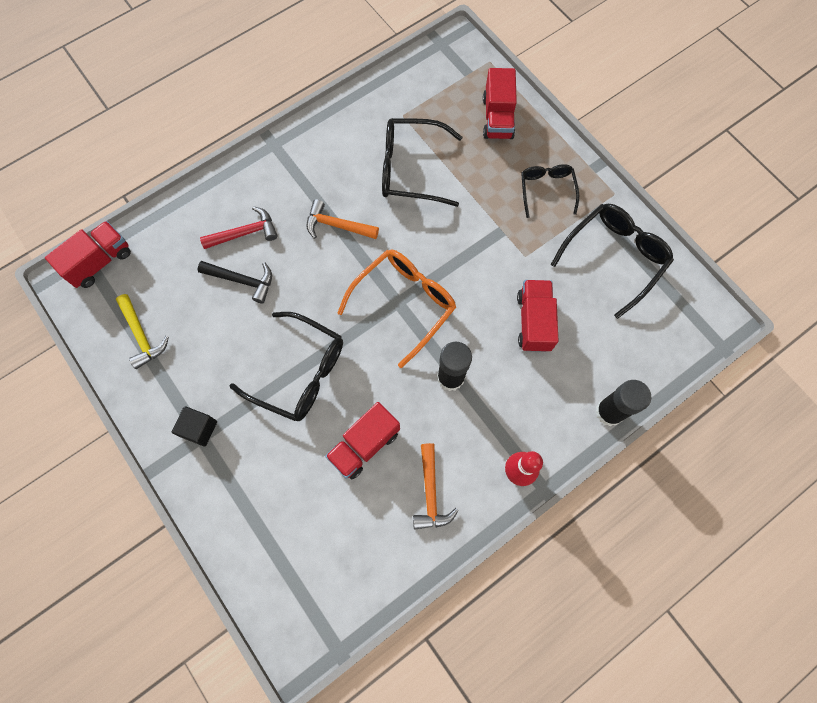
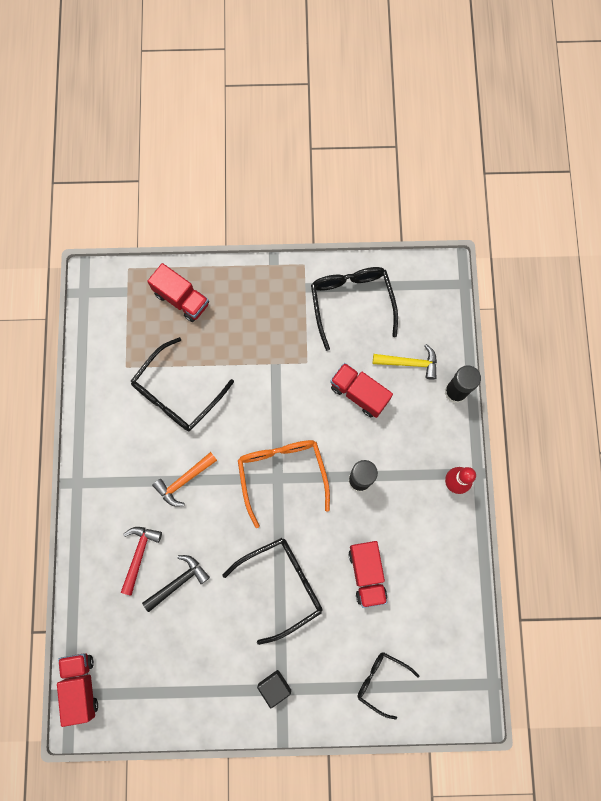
camera: 55 degrees left, 5 degrees up
yellow hammer [116,294,169,369] -> yellow hammer moved to [373,344,437,380]
orange hammer [413,443,459,529] -> none
black glasses [521,164,579,218] -> black glasses moved to [357,652,420,720]

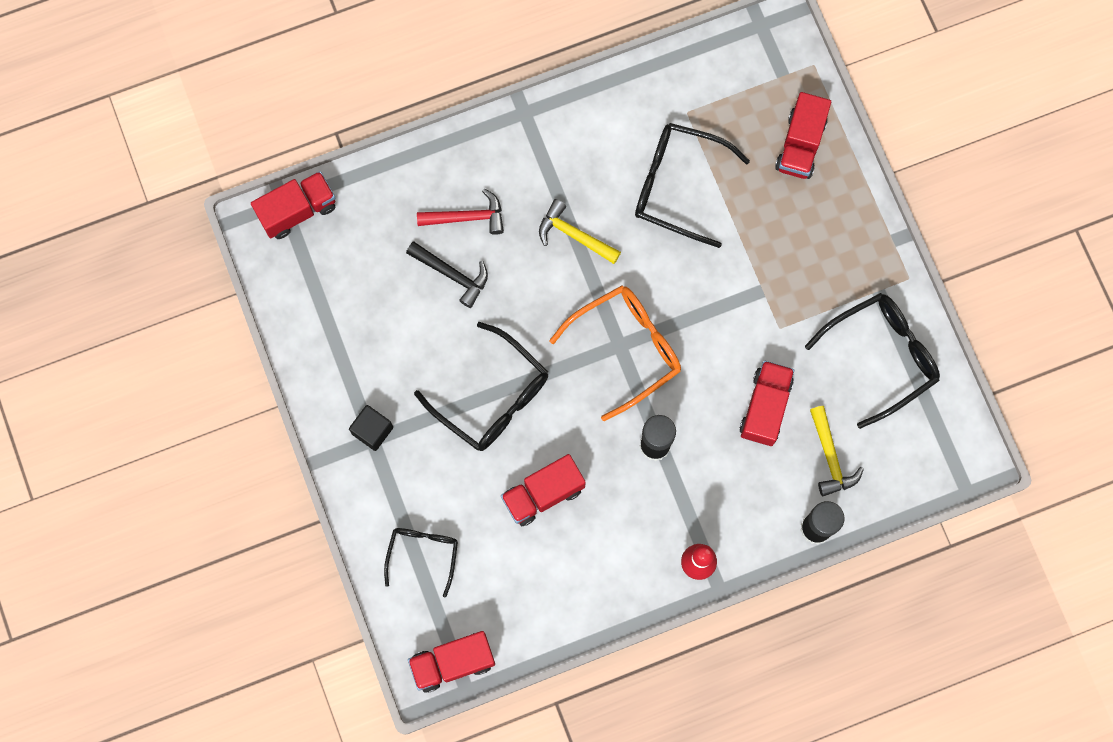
camera: 70 degrees right, 0 degrees up
orange hammer [152,452,217,507] -> yellow hammer [539,199,621,264]
none -> red truck [408,631,495,693]

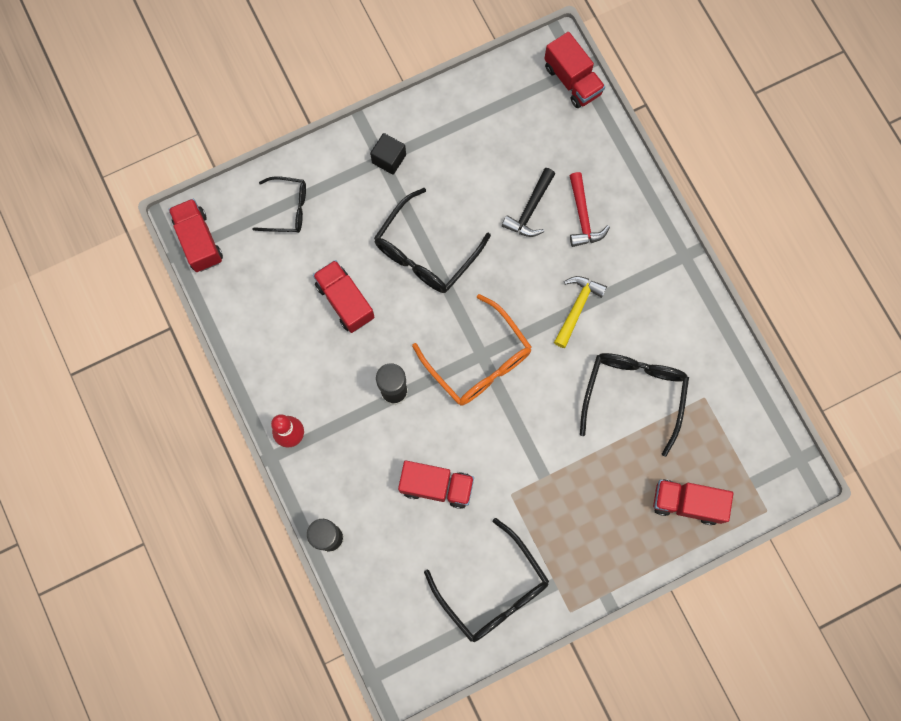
camera: 85 degrees right, 0 degrees up
yellow hammer [810,406,864,496] -> none

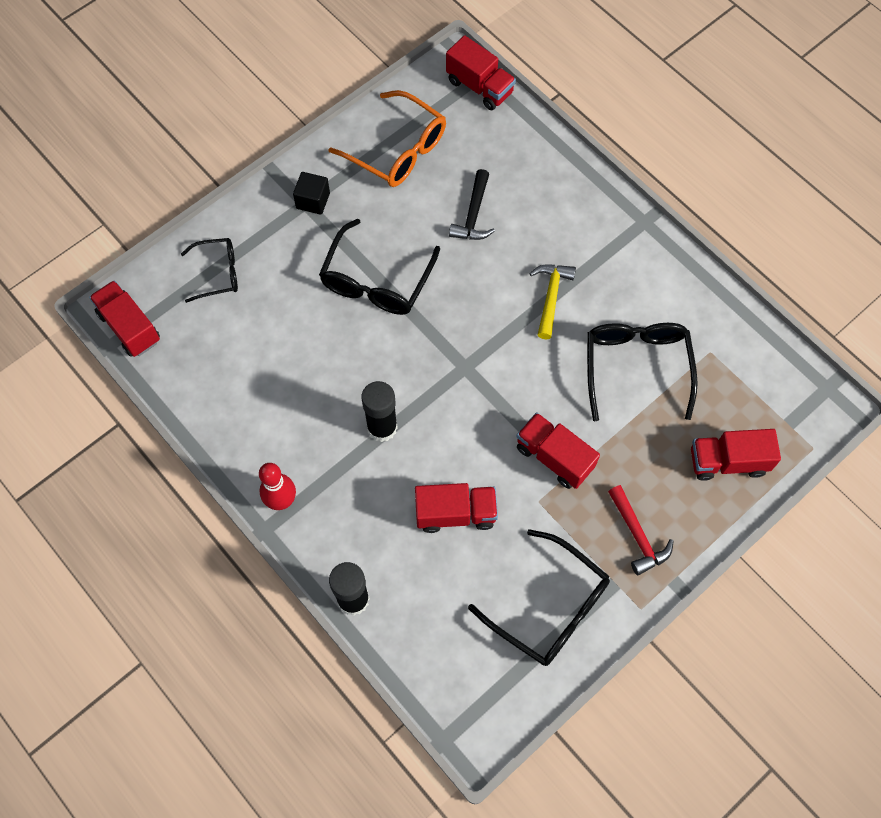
camera: 15 degrees left, 10 degrees down
red truck [313,260,375,333] -> red truck moved to [516,412,600,489]
orange glasses [412,294,532,406] -> orange glasses moved to [328,90,446,187]
red hammer [569,172,610,247] -> red hammer moved to [608,485,674,576]

